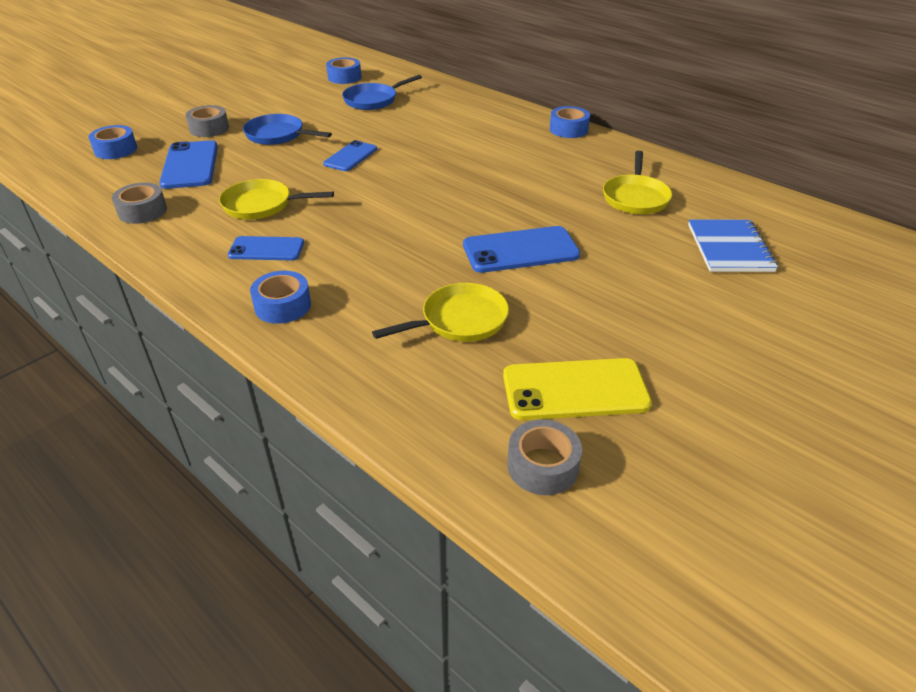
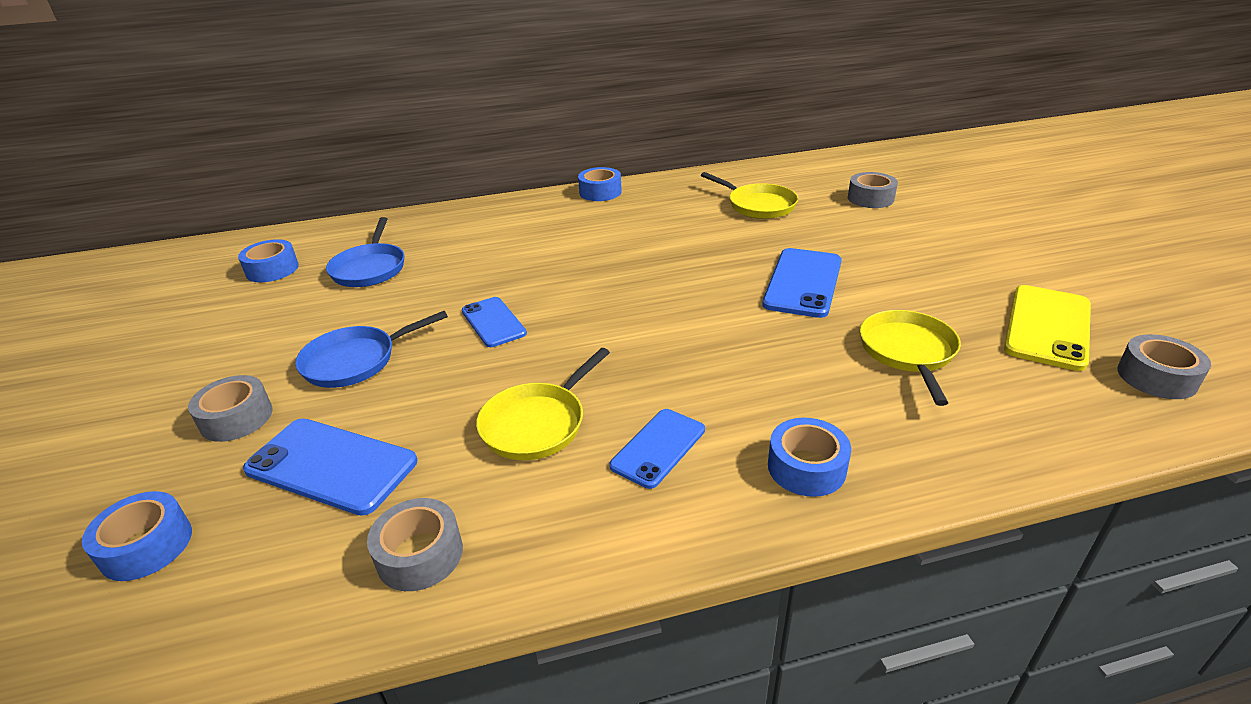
camera: 55 degrees left, 5 degrees down
blue notebook [688,219,778,272] -> grey tape [848,172,898,208]

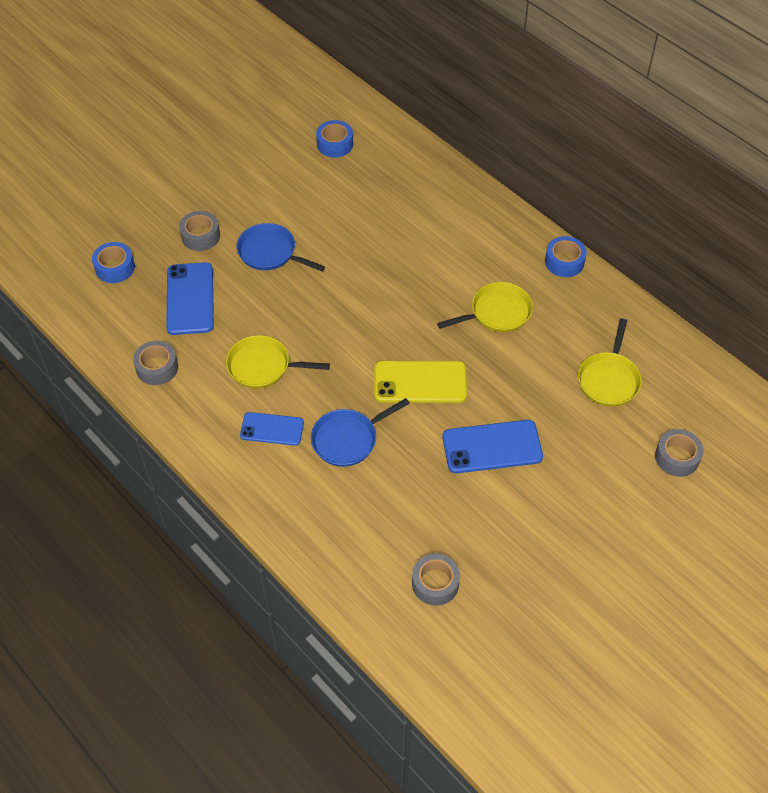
camera: 60 degrees right, 20 degrees up
blue pan [326,217,405,287] -> blue pan moved to [311,398,410,467]
blue phone [462,297,527,347] -> none
blue tape [768,418,851,497] -> none
yellow pan [860,310,961,406] -> yellow pan moved to [437,282,533,332]
yellow phone [1004,285,1091,371] -> yellow phone moved to [374,361,467,403]
grey tape [1117,334,1211,399] -> grey tape moved to [412,554,460,606]

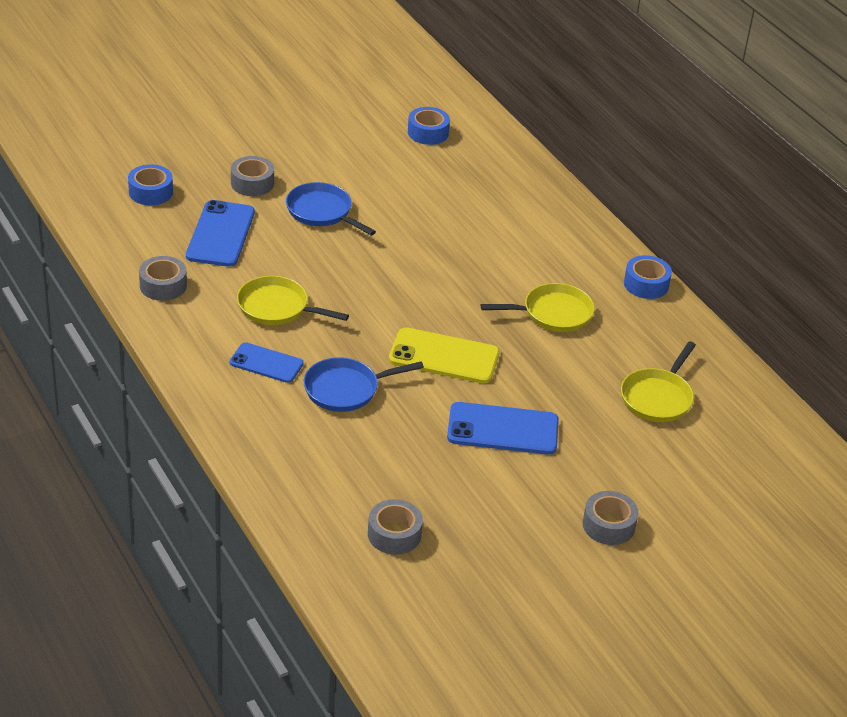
camera: 10 degrees right, 15 degrees down
grey tape [655,429,704,477] -> grey tape moved to [583,491,639,545]

